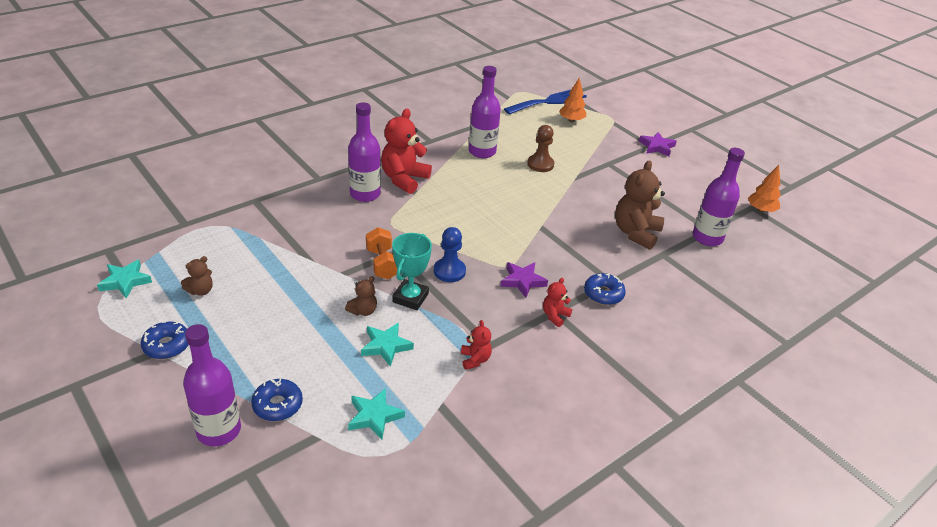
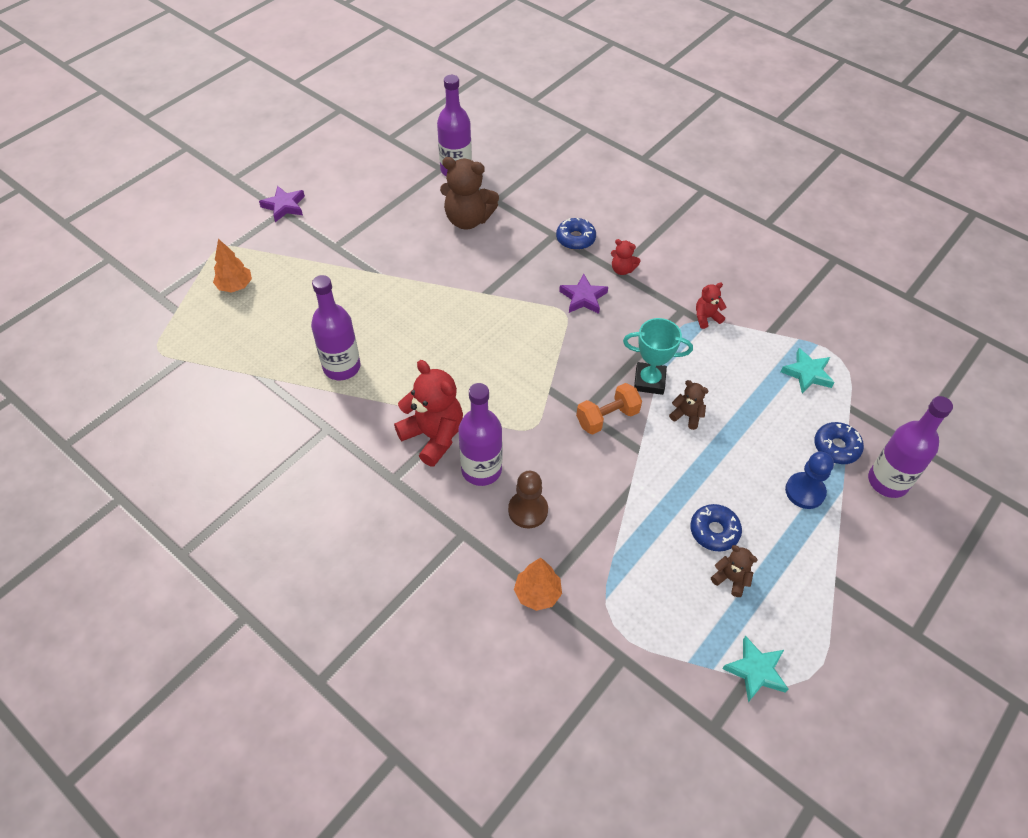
camera: 100 degrees left, 15 degrees up
blue donut [141,321,189,359] -> blue donut moved to [690,504,742,551]
turquoise star [361,323,414,367] -> none
red teddy bear [381,108,432,194] -> red teddy bear turned 150 degrees counterclockwise [394,360,463,467]
blue pawn [434,227,466,282] -> blue pawn moved to [785,452,834,509]
blue fork [504,90,587,114] -> none
brown pawn [527,125,554,172] -> brown pawn moved to [508,471,548,528]
orange tree [748,165,781,213] -> orange tree moved to [514,558,562,611]

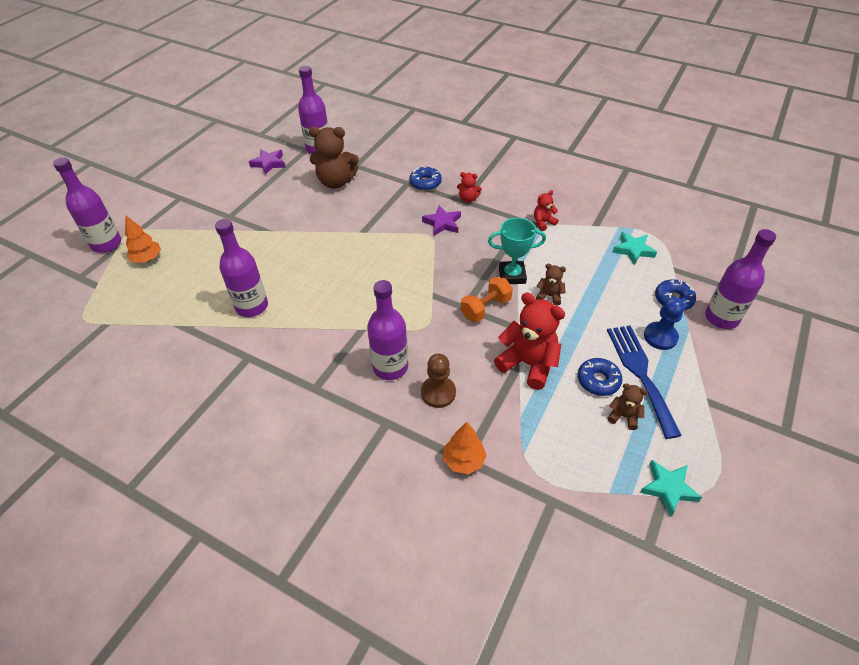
camera: 10 degrees left, 5 degrees down
purple star [259,186,305,222] -> purple star moved to [249,149,286,175]
red teddy bear [394,360,463,467] -> red teddy bear moved to [494,292,565,390]
none -> purple bottle [53,157,121,253]
none -> blue fork [607,325,682,439]

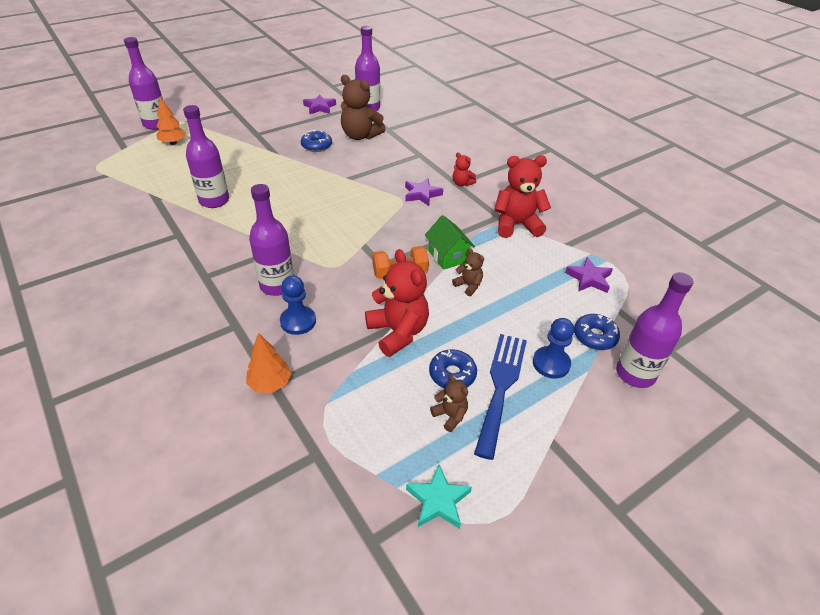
camera: 25 degrees right, 5 degrees down
blue donut [409,167,442,191] -> blue donut moved to [301,130,332,152]
brown pawn [421,354,456,408] -> blue pawn [280,275,316,335]
turquoise trophy [488,218,546,284] -> green house [425,215,475,270]
red teddy bear [534,190,558,231] -> red teddy bear [494,155,551,238], size x2.01
turquoise star [612,232,657,265] -> purple star [565,257,613,293]

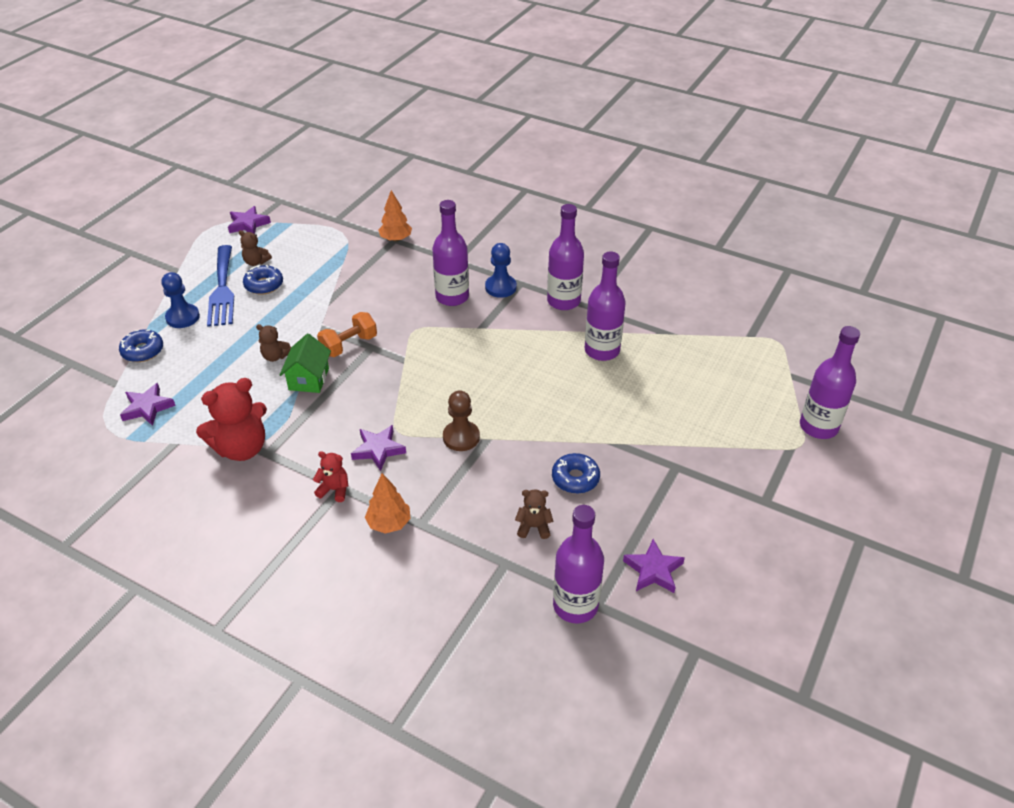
camera: 155 degrees right, 0 degrees up
orange tree [156,97,186,145] -> orange tree moved to [365,473,411,534]
blue pawn [280,275,316,335] -> blue pawn moved to [485,243,517,298]
brown teddy bear [341,75,385,140] -> brown teddy bear [515,489,554,539], size x0.50
red teddy bear [365,249,429,357] -> none
turquoise star [406,465,472,529] -> purple star [228,206,271,234]
green house [425,215,475,270] -> green house turned 60 degrees clockwise [280,334,331,393]
purple bottle [616,272,693,388] -> purple bottle moved to [547,204,584,310]
none -> brown pawn [443,390,480,451]

